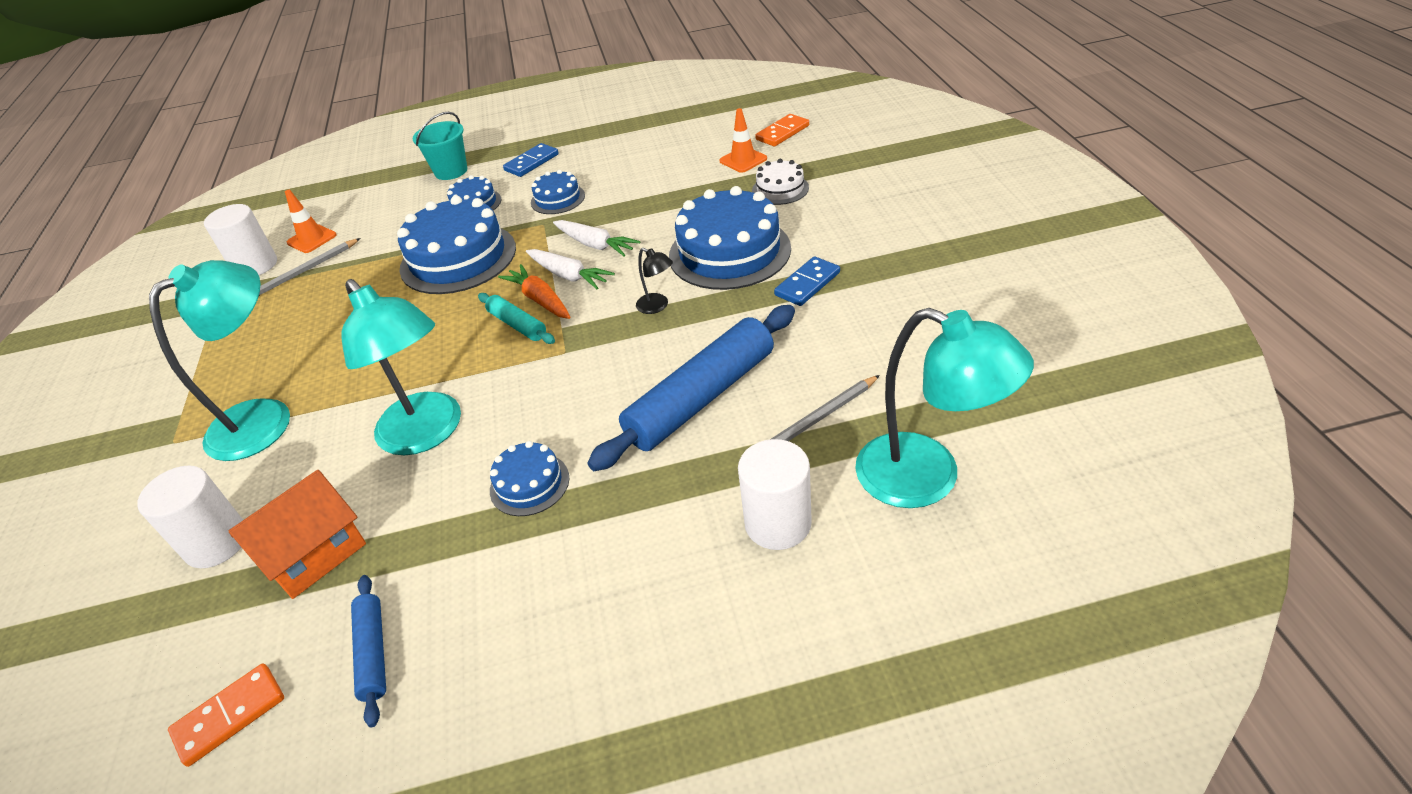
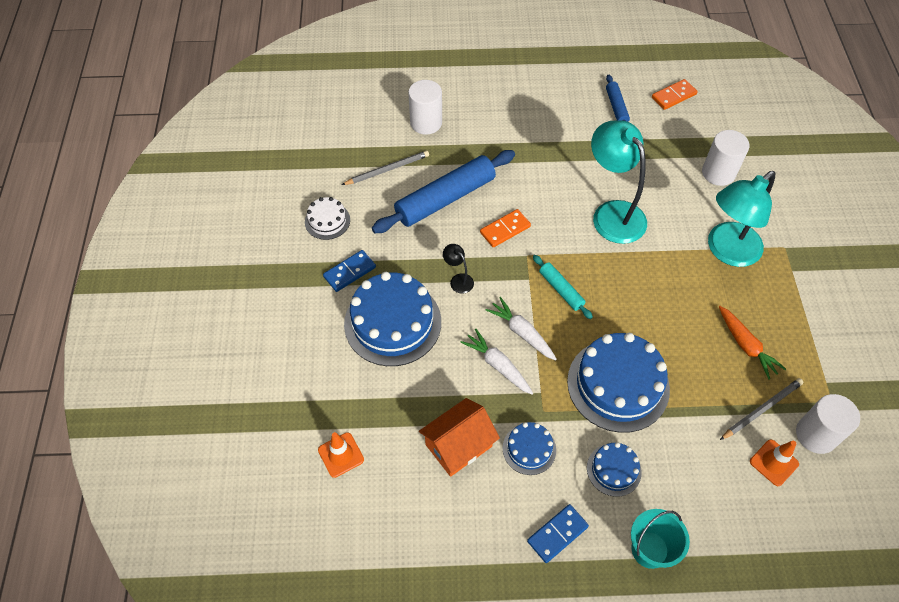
camera: 175 degrees left, 15 degrees up
orange house [228,470,366,599] -> orange house moved to [419,398,500,477]
blue cake [490,441,569,516] -> none
orange carrot [498,264,570,319] -> orange carrot moved to [719,306,786,380]
white cake [752,159,809,205] -> white cake moved to [305,197,350,240]
orange domino [755,114,809,146] -> orange domino moved to [480,209,531,247]
turquoise lamp [855,308,1034,508] -> none

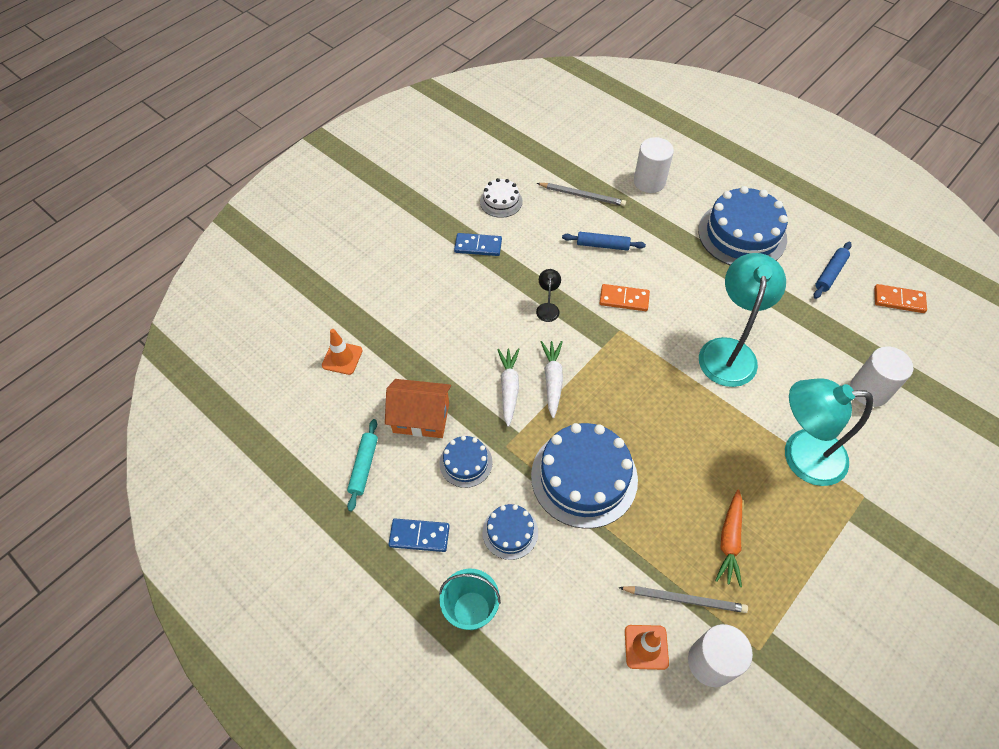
camera: 45 degrees right, 0 degrees up
blue cake [344,272,441,366] -> blue cake moved to [698,186,788,265]
blue rolling pin [372,150,515,233] -> blue rolling pin [562,232,646,251], size x0.49
turquoise rolling pin [533,255,593,319] -> turquoise rolling pin moved to [347,419,378,511]

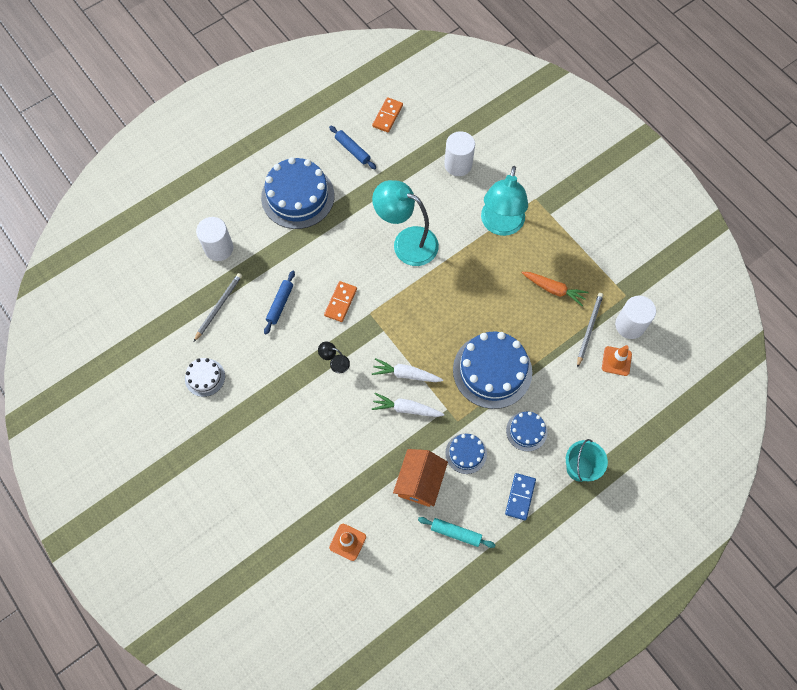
camera: 80 degrees left, 10 degrees up
blue domino [454,233,502,256] -> none

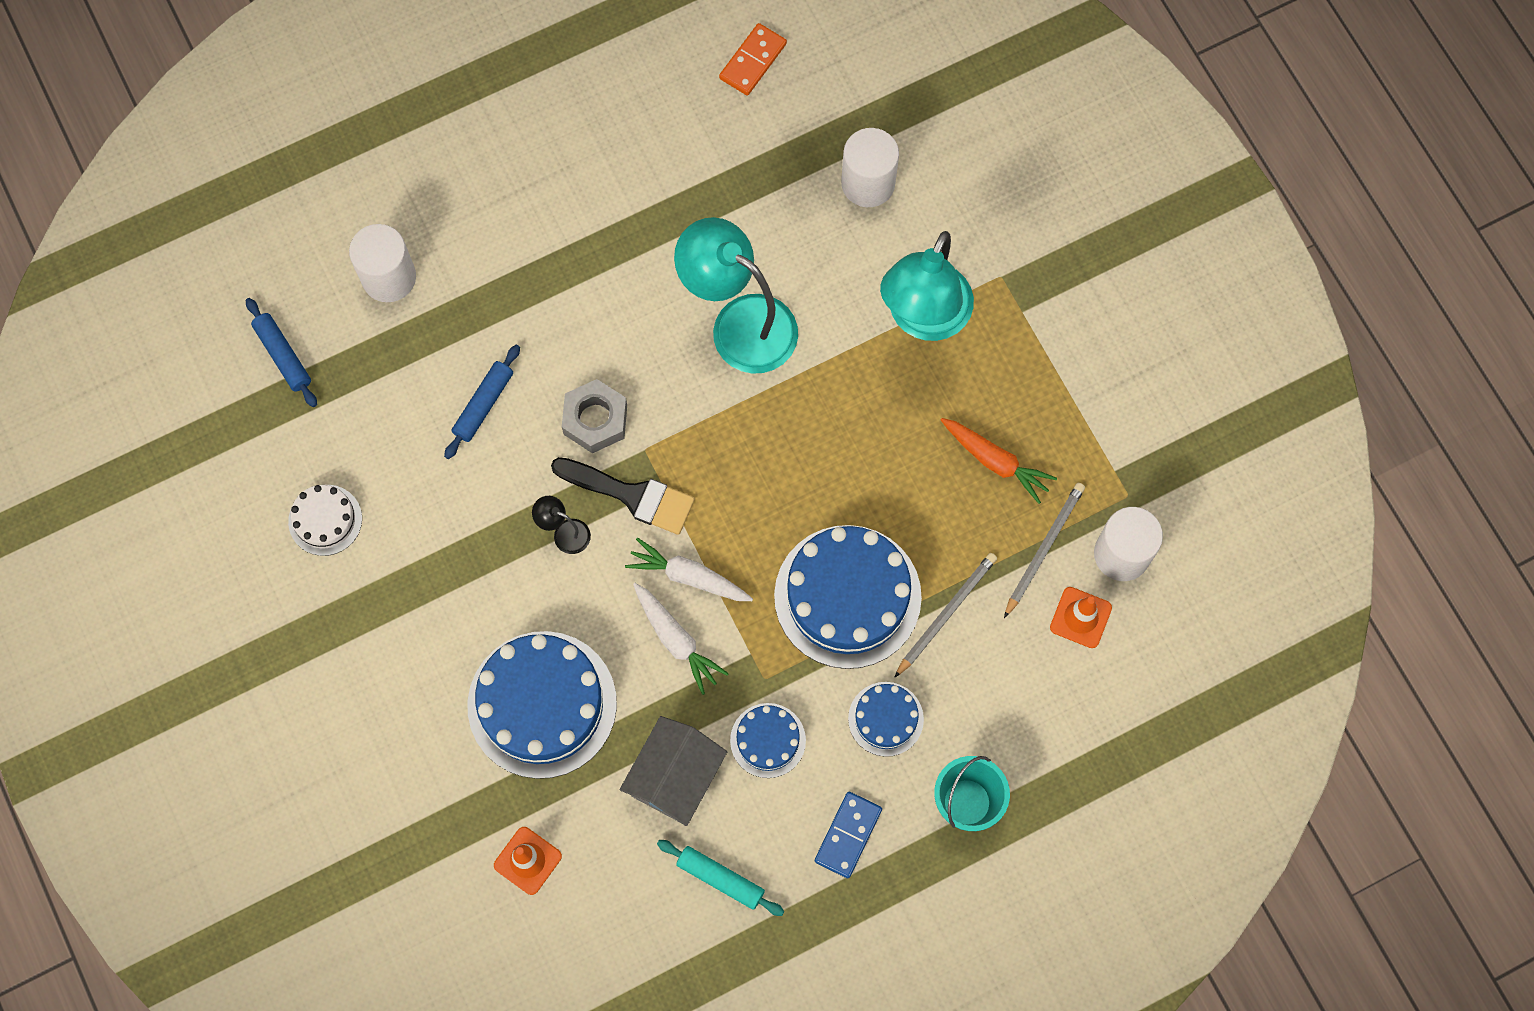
camera: 10 degrees right, 5 degrees up
grey pencil [194,273,242,341] -> grey pencil moved to [894,553,997,678]
blue cake [261,157,334,229] -> blue cake moved to [468,631,617,779]
orange domino [324,281,357,322] -> grey nut [562,379,627,453]
blue rolling pin [329,126,376,169] -> blue rolling pin moved to [246,298,317,407]
white carrot [372,393,444,417] -> white carrot turned 150 degrees counterclockwise [633,583,729,695]
orange house [393,449,448,507] -> grey house [620,716,727,826]
none -> black brush [551,457,695,535]

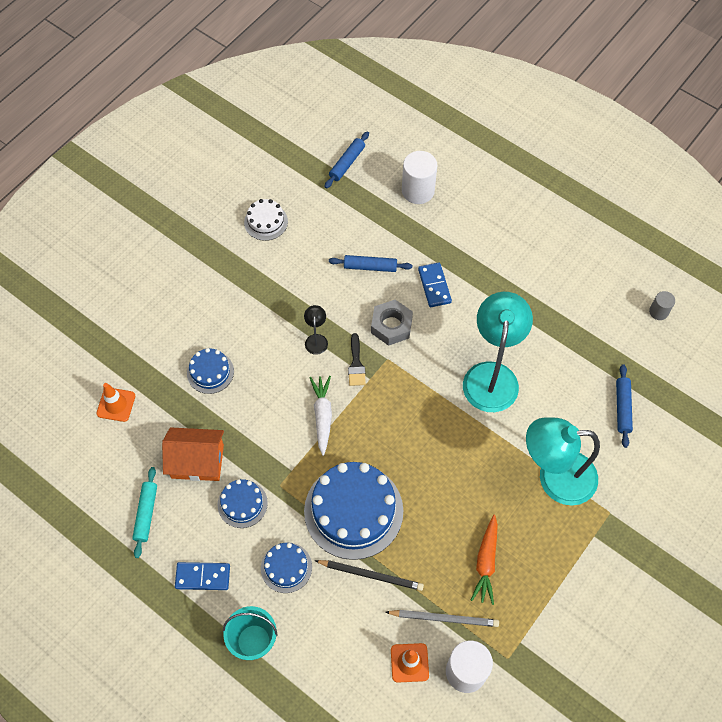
camera: 65 degrees right, 10 degrees down
blue cake [468,631,617,779] -> blue cake [187,348,234,394], size x0.51
black brush [551,457,695,535] -> black brush [348,333,366,386], size x0.61
grey house [620,716,727,826] -> orange house [162,427,224,481]
white carrot [633,583,729,695] -> none
orange domino [719,23,787,95] -> grey cylinder [649,291,675,320]
white cylinder [841,128,899,207] -> blue rolling pin [616,364,633,448]
grey pencil [894,553,997,678] -> black pencil [314,560,424,591]
none -> blue domino [418,262,452,307]

